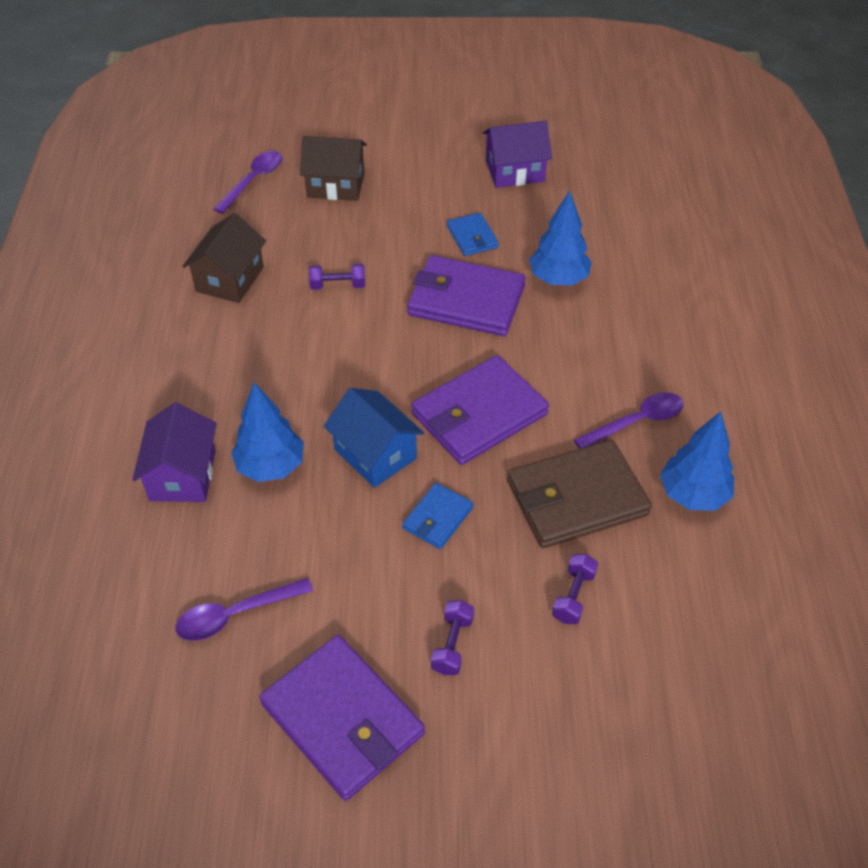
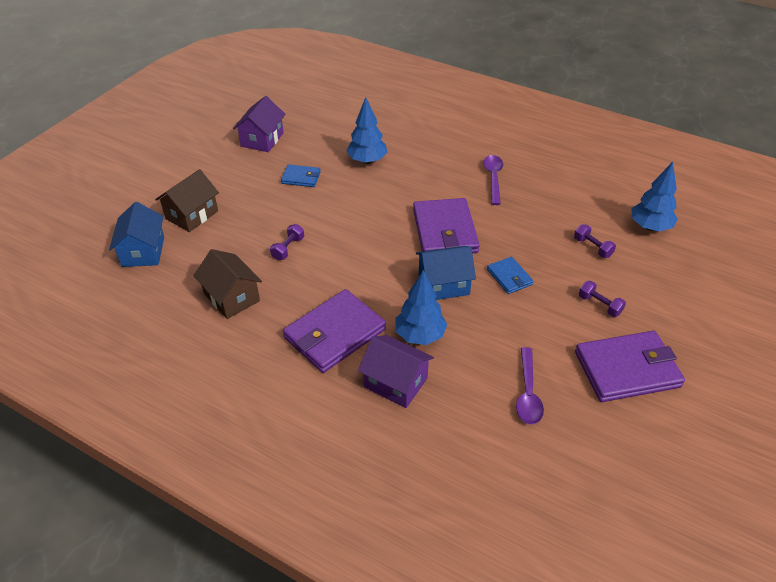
camera: 60 degrees left, 5 degrees down
purple spoon [214,151,282,214] -> blue house [109,202,164,267]
purple wallet [407,255,526,336] -> purple wallet moved to [283,289,386,373]
brown wallet [507,440,652,548] -> none
blue tree [660,411,734,511] -> blue tree moved to [632,162,678,231]

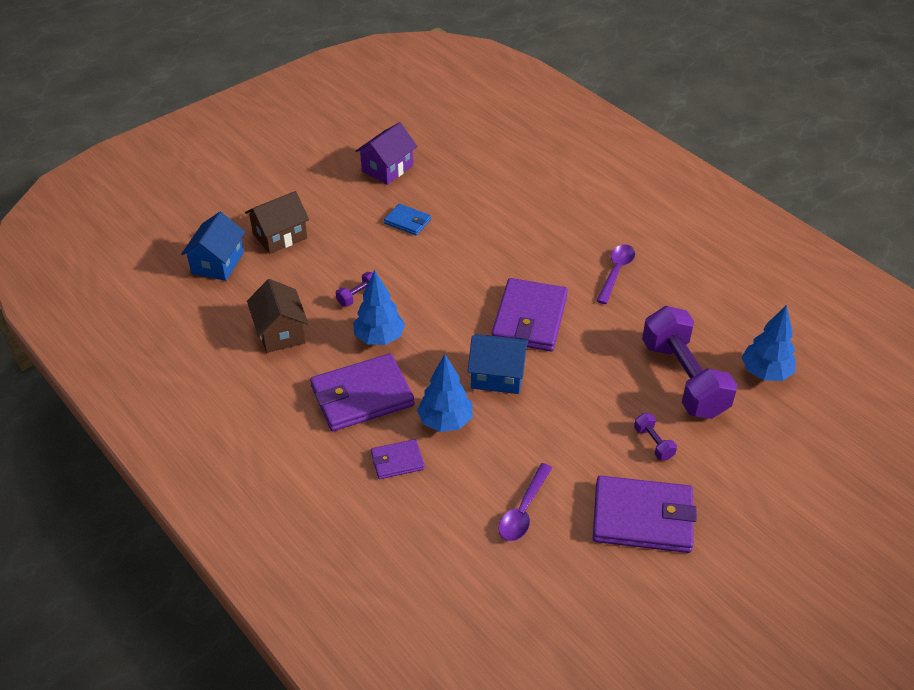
camera: 20 degrees right, 0 degrees up
blue tree [346,97,387,164] -> blue tree moved to [353,270,405,345]
purple house [358,335,434,408] -> purple wallet [371,439,425,479]
blue wallet [487,257,534,294] -> none
purple dumbbell [574,224,616,258] -> purple dumbbell [642,306,737,419], size x2.47

